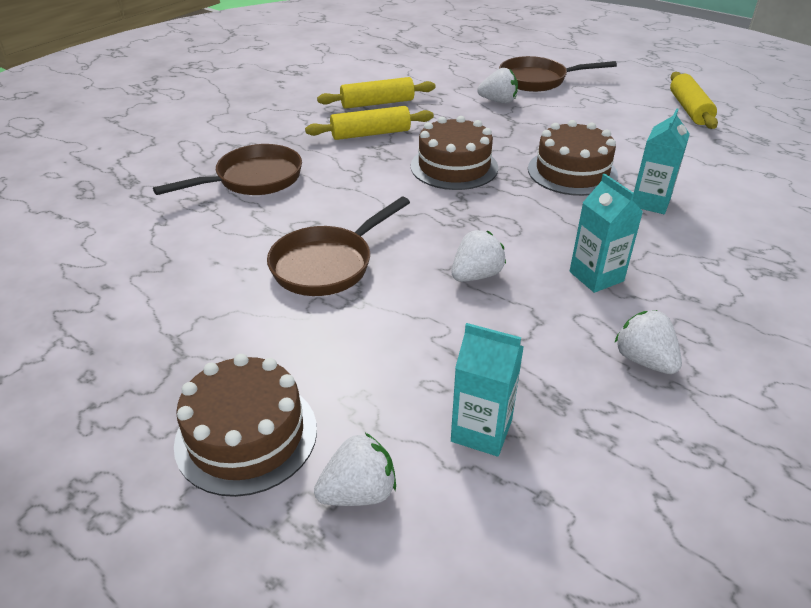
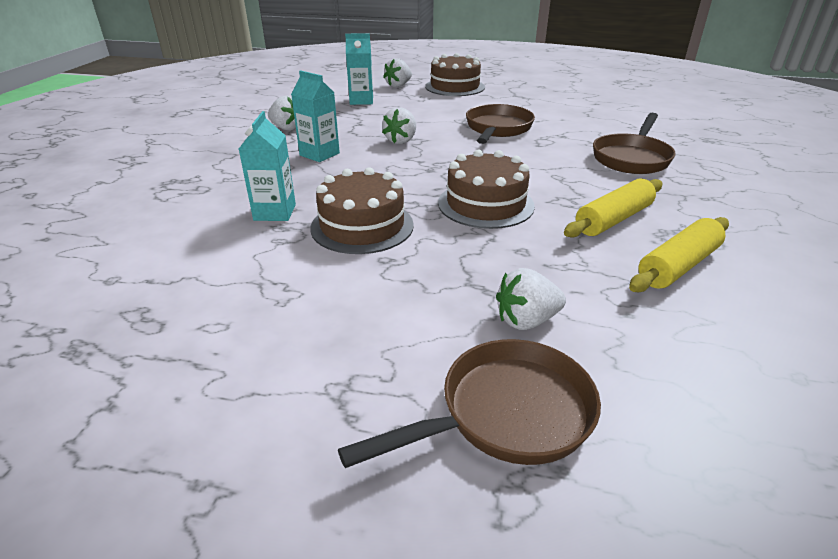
camera: 155 degrees right, 5 degrees down
yellow rolling pin [670,72,718,129] -> none

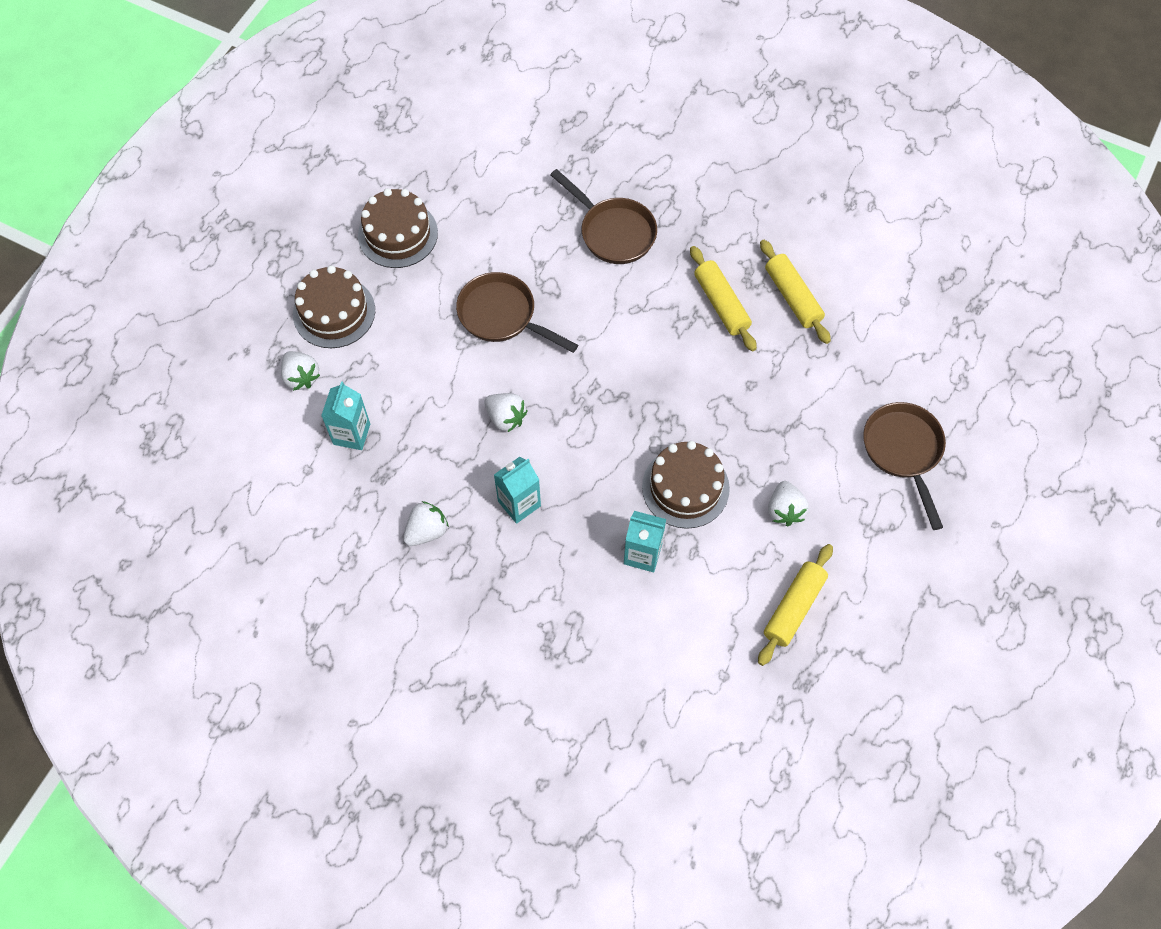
camera: 75 degrees left, 30 degrees up
brown cake [438,150,535,229] -> brown cake moved to [358,188,438,268]
white strawberry [496,268,566,330] -> white strawberry moved to [768,481,809,526]
none -> yellow rolling pin [758,544,833,666]

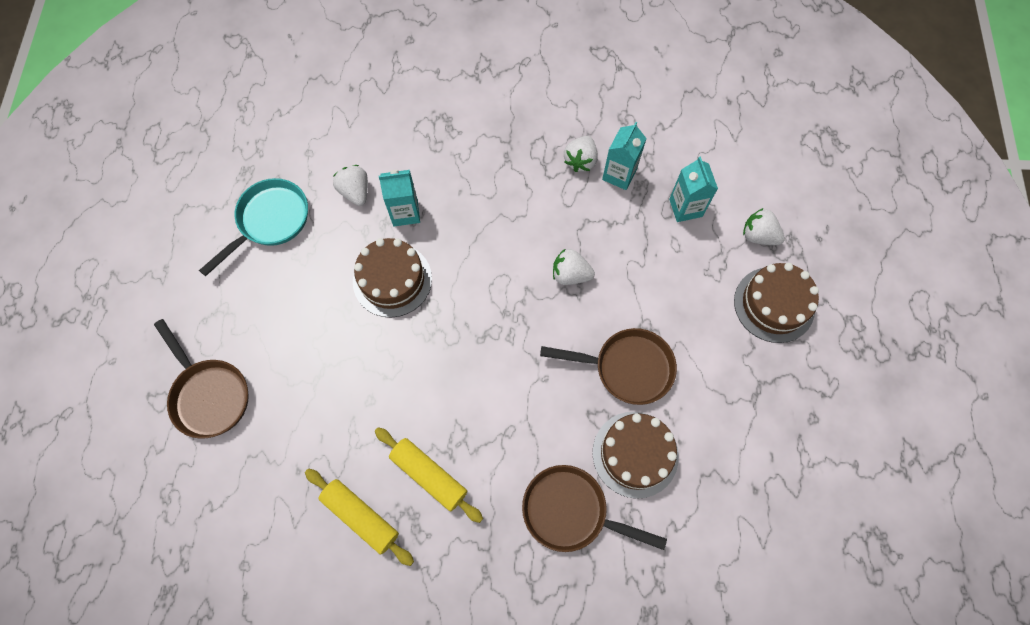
camera: 155 degrees right, 5 degrees up
brown cake [358,188,438,268] -> brown cake moved to [592,412,679,499]
turquoise carton [494,457,541,524] -> turquoise carton moved to [602,122,647,190]
yellow rolling pin [758,544,833,666] -> turquoise pan [199,178,308,276]
white strawberry [768,481,809,526] -> white strawberry moved to [333,165,368,206]

